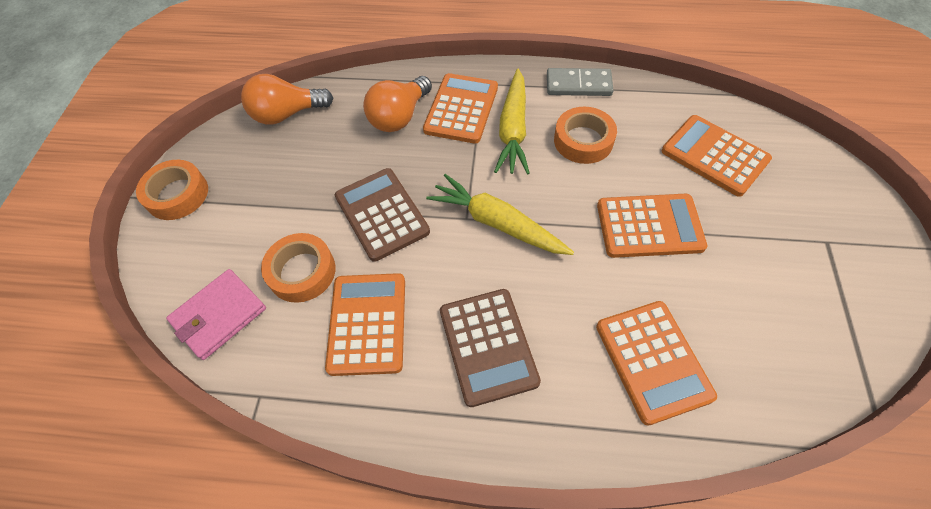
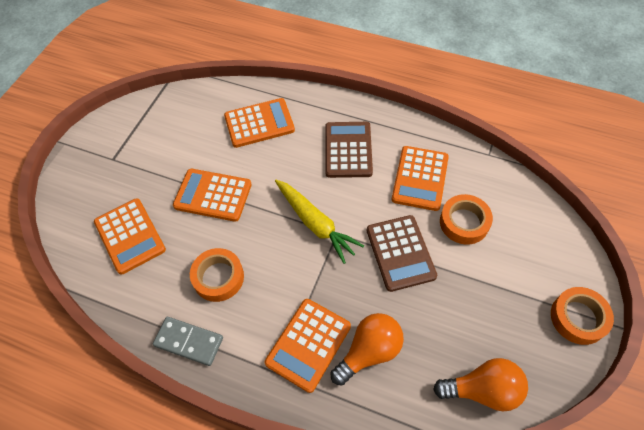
camera: 165 degrees left, 0 degrees up
pink wallet [166,269,266,360] -> none
yellow carrot [494,69,530,175] -> none
orange calculator [596,301,717,426] -> orange calculator turned 75 degrees clockwise [224,98,295,148]

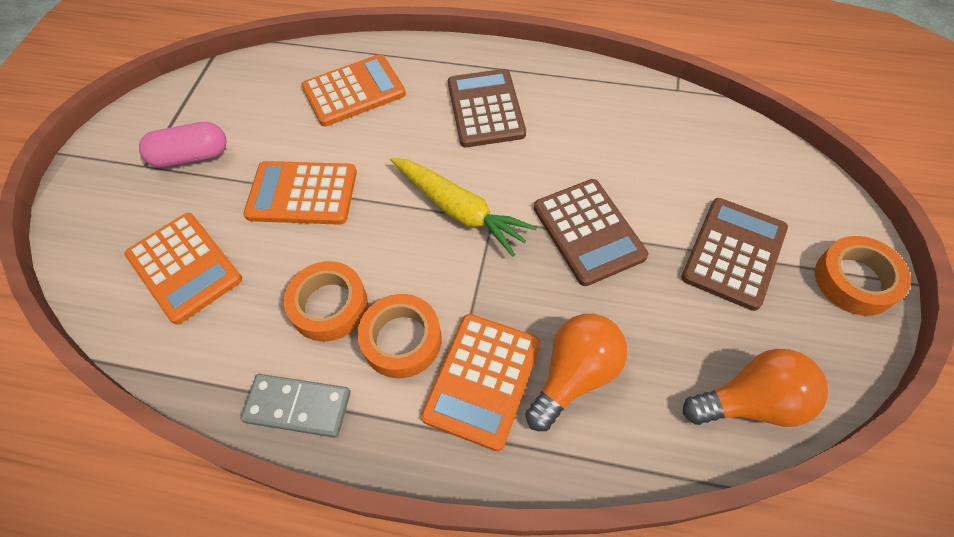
camera: 10 degrees left, 0 degrees up
orange calculator [392,146,449,211] -> none
orange tape [440,194,493,245] -> orange tape moved to [357,294,442,378]
none -> pink capsule [139,122,226,168]
none -> brown calculator [681,198,788,311]

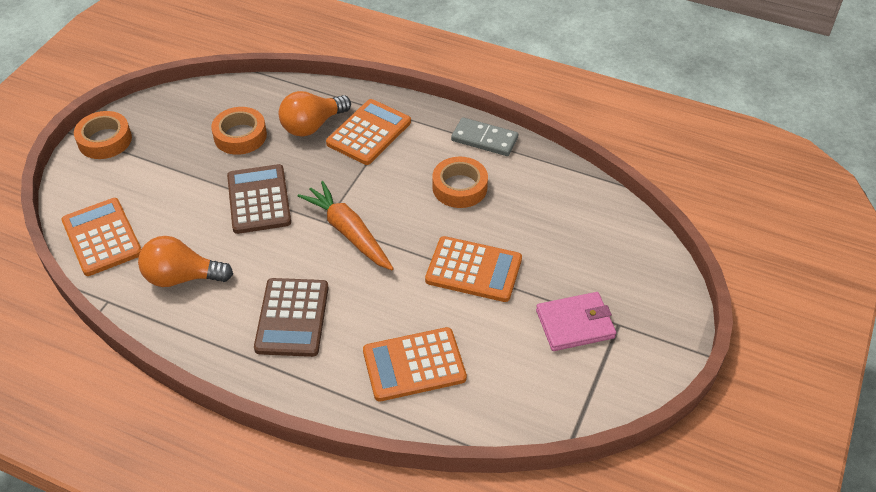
camera: 170 degrees left, 10 degrees down
orange calculator [125,213,242,325] -> orange calculator moved to [61,198,141,276]
pink capsule [139,122,226,168] -> pink wallet [536,292,616,351]
orange tape [357,294,442,378] -> orange tape moved to [211,107,267,155]
yellow carrot [390,158,537,257] -> orange carrot [298,181,394,270]
brown calculator [681,198,788,311] -> none
orange light bulb [683,349,828,427] -> orange light bulb moved to [138,236,233,287]

